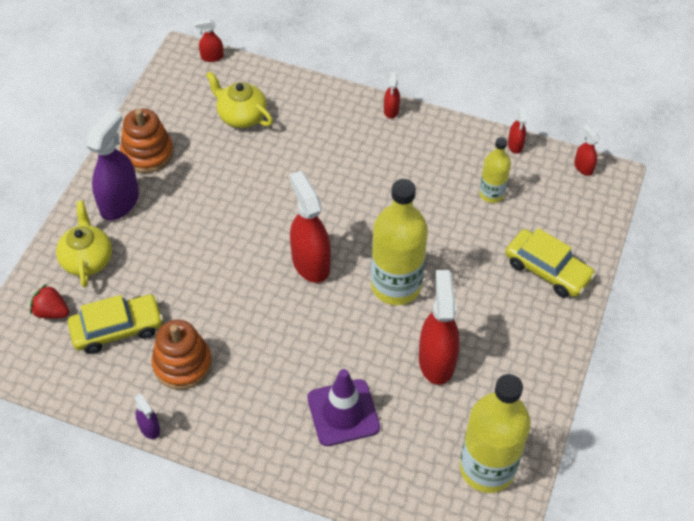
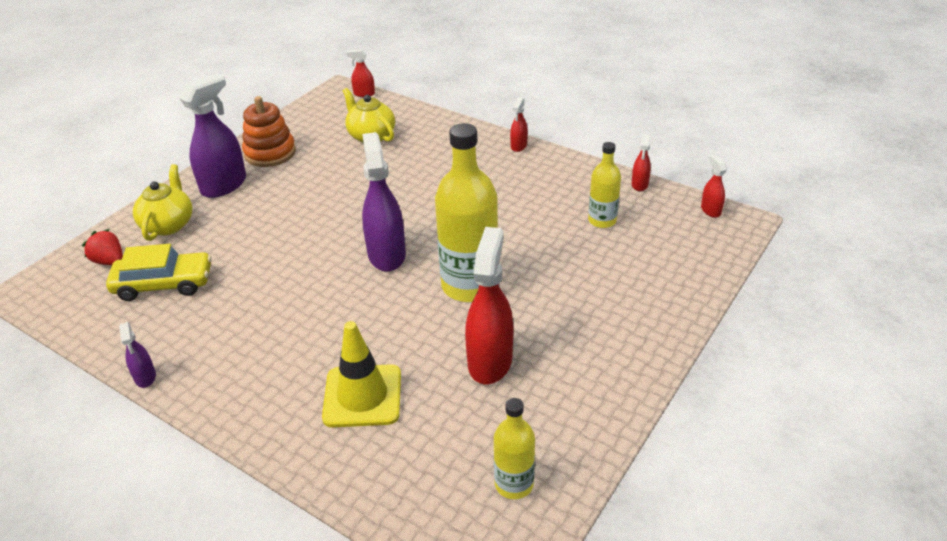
camera: 15 degrees right, 15 degrees down
orange stacking toy [152,320,212,390] -> none
red spray bottle [290,171,331,283] -> purple spray bottle [362,132,406,272]
purple traffic cone [308,369,380,446] -> yellow traffic cone [322,321,401,428]
yellow bottle [460,374,531,493] -> yellow bottle [494,398,535,499], size x0.54
yellow car [505,228,595,298] -> none

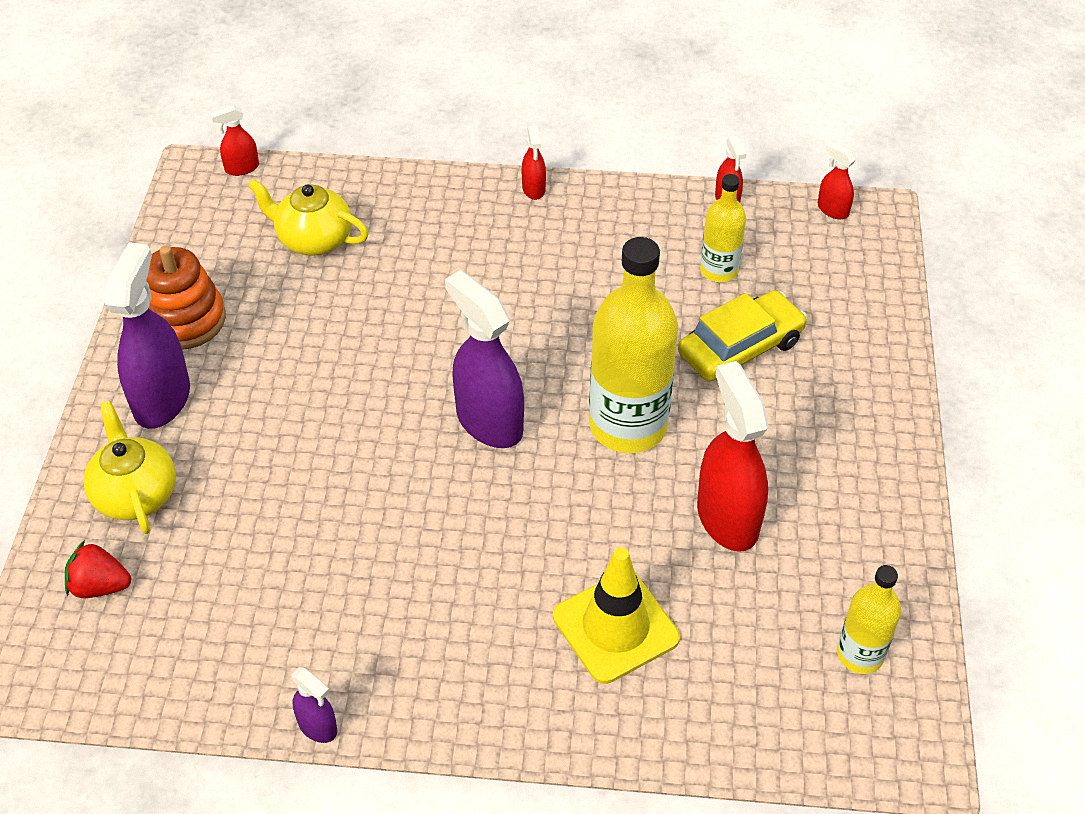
camera: 30 degrees left, 10 degrees up
yellow car [106,244,212,301] -> yellow car moved to [678,290,807,381]

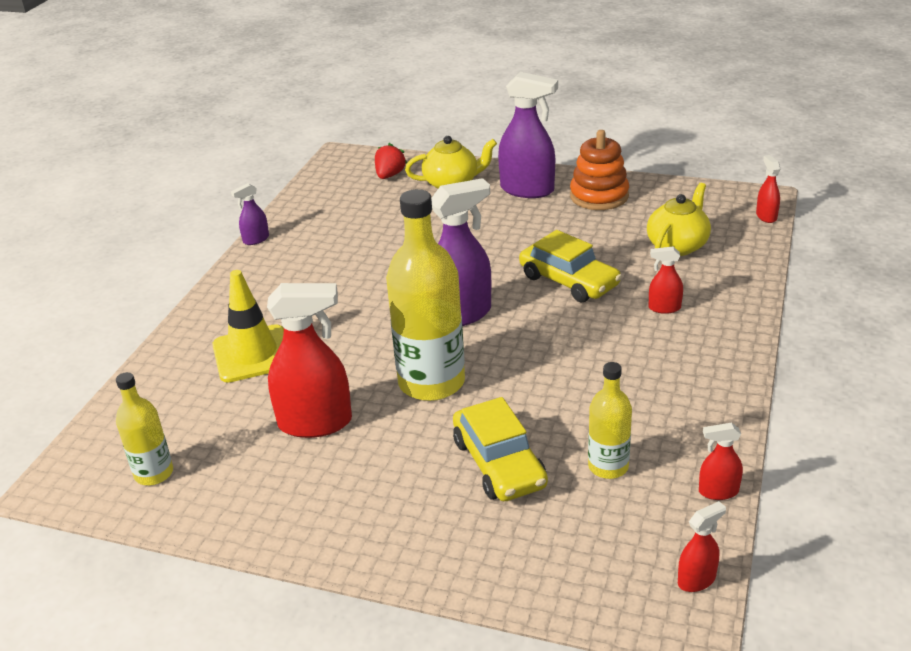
camera: 105 degrees right, 15 degrees down
red spray bottle [522,126,546,200] -> red spray bottle moved to [649,247,683,314]
none -> yellow car [519,230,622,303]

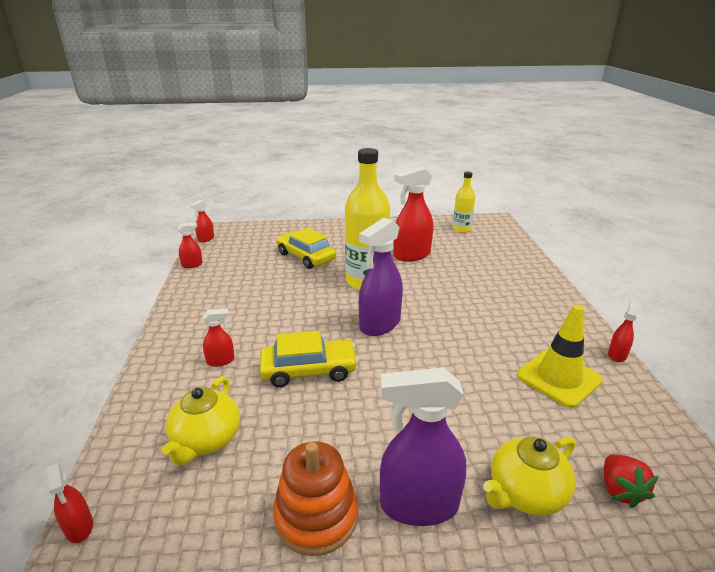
camera: 155 degrees right, 5 degrees down
yellow traffic cone [212,270,284,382] -> yellow traffic cone moved to [517,305,603,408]
purple spray bottle [231,183,269,245] -> red spray bottle [608,300,638,362]
yellow car [519,230,622,303] -> yellow car turned 150 degrees clockwise [260,331,358,387]
yellow bottle [588,362,632,479] -> none

